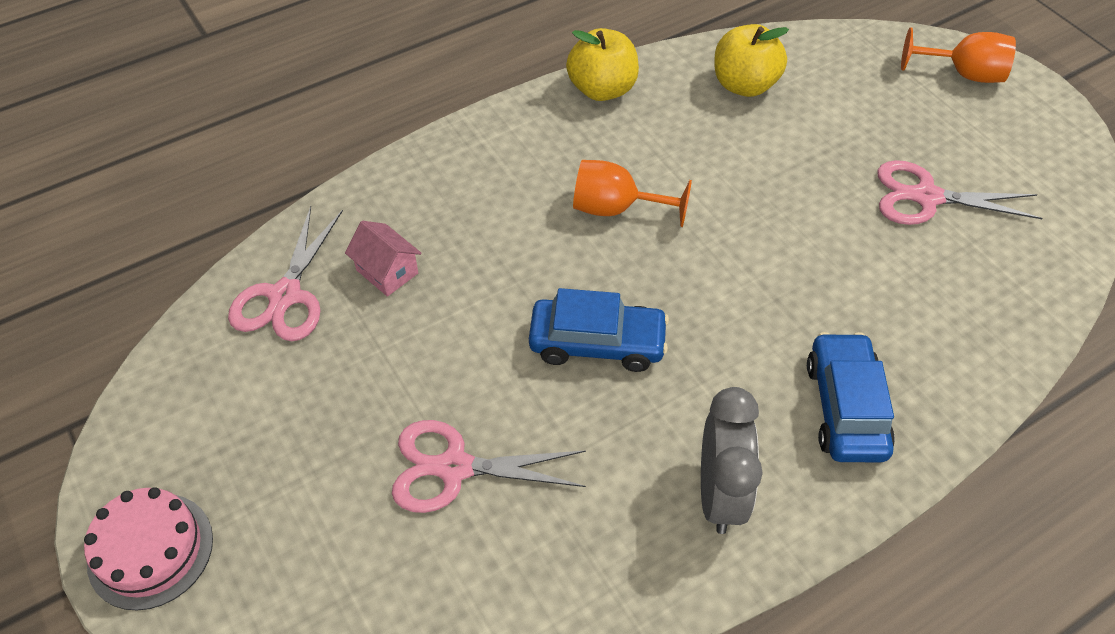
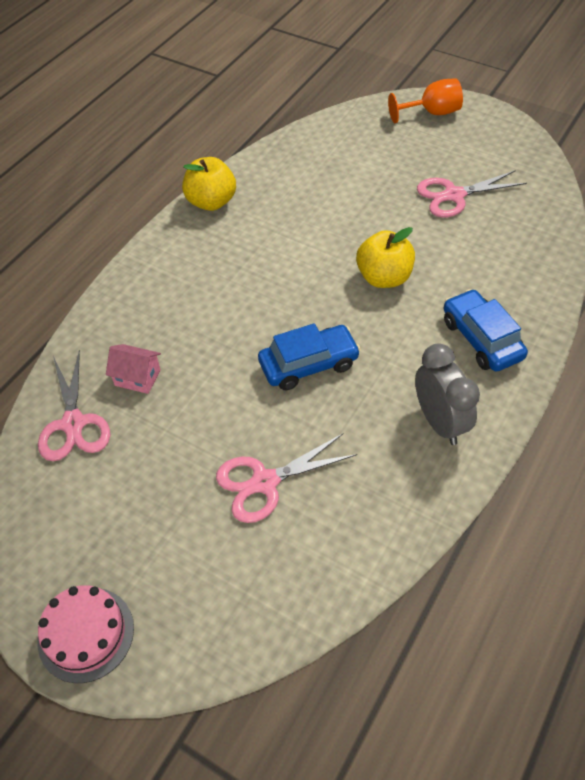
camera: 25 degrees left, 0 degrees up
orange goblet [573,160,692,227] -> none
yellow apple [714,24,789,97] -> yellow apple moved to [356,227,415,288]

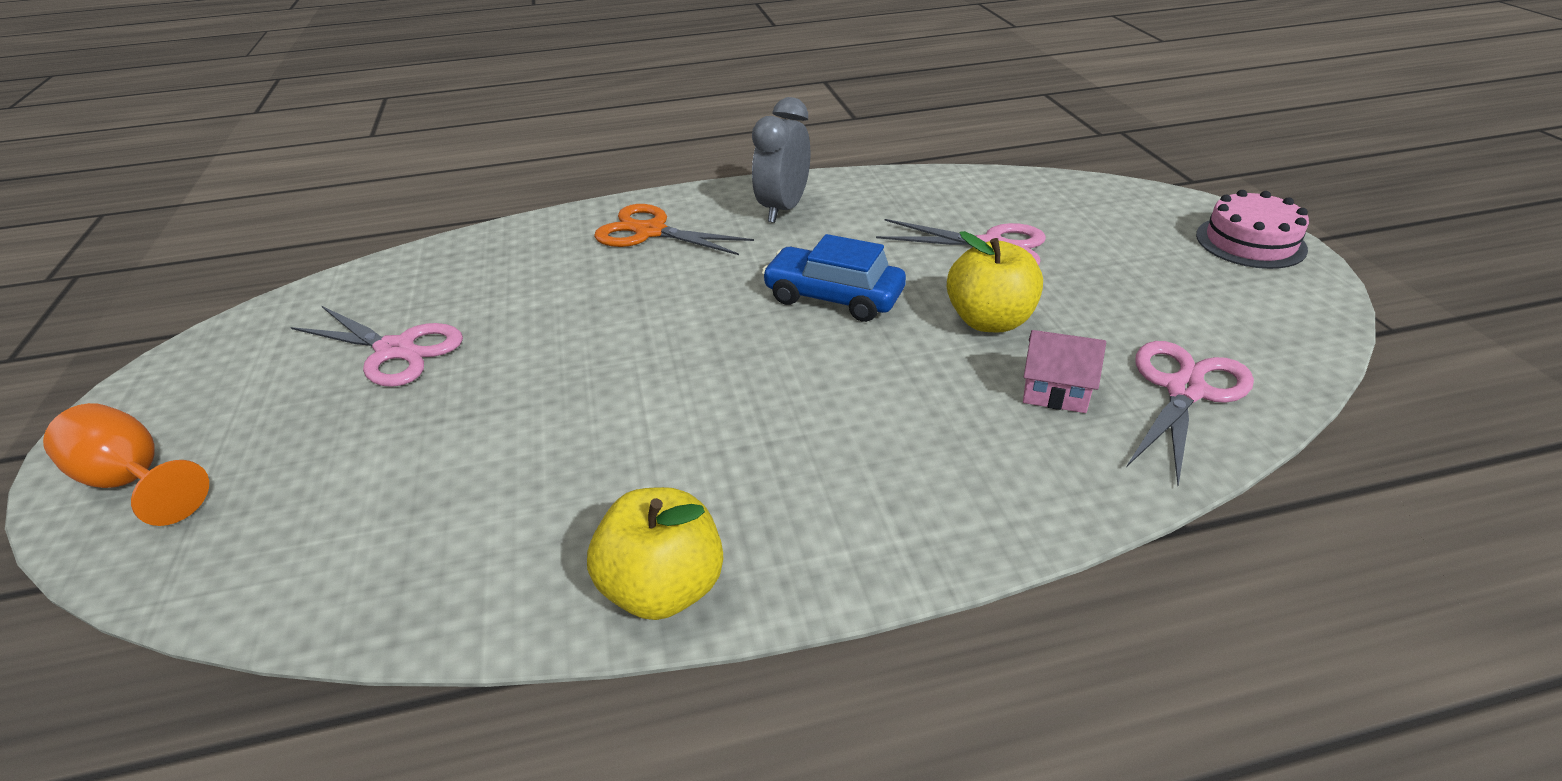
camera: 135 degrees left, 15 degrees down
pink house [106,344,161,394] -> pink house turned 45 degrees counterclockwise [1023,330,1106,413]
yellow apple [356,227,415,288] -> yellow apple moved to [947,231,1043,332]
blue car [444,289,528,372] -> orange scissors [594,204,754,255]

